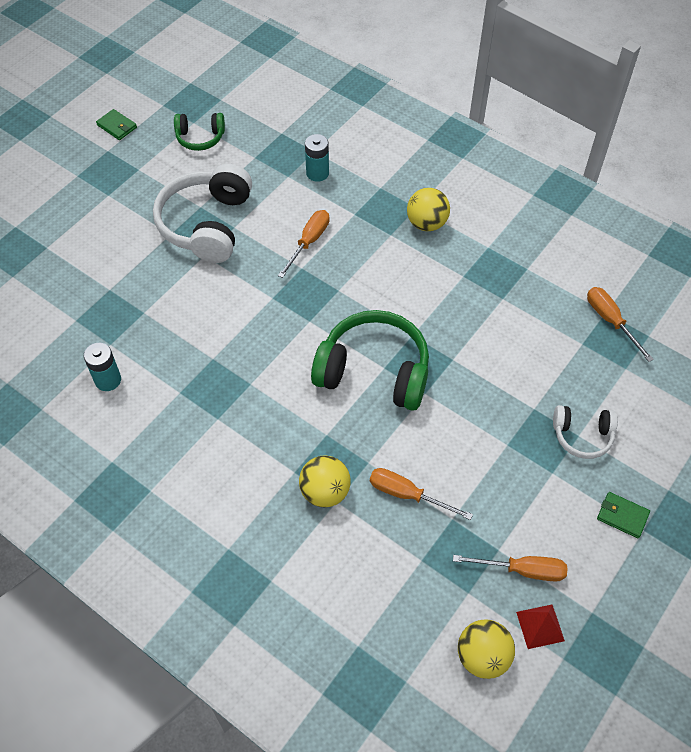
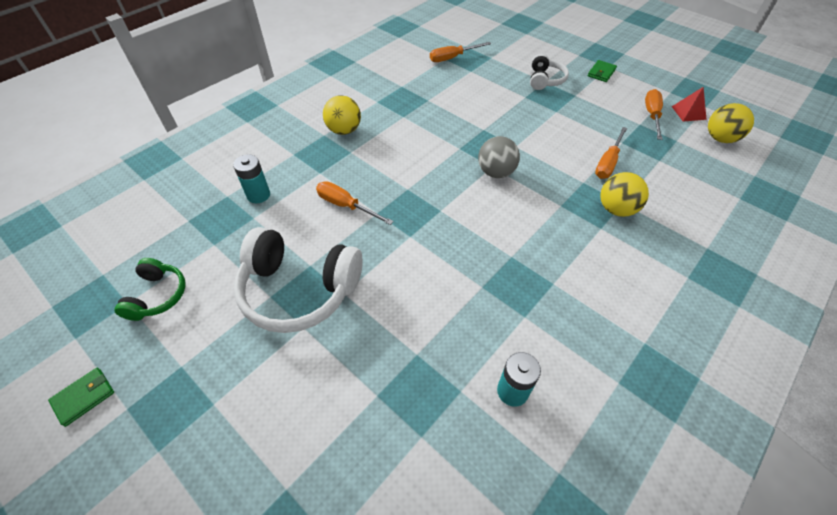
camera: 85 degrees left, 5 degrees down
green headphones [311,310,429,411] -> grey ball [478,136,520,178]

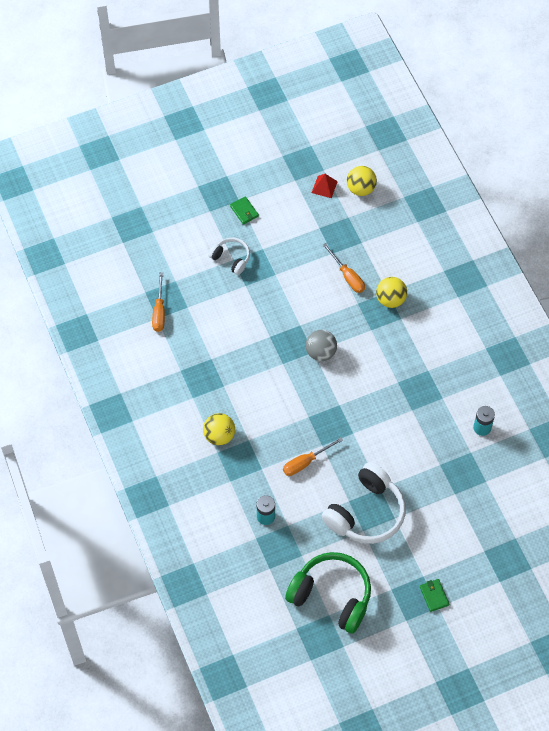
camera: 65 degrees left, 10 degrees up
green wallet [48,368,114,427] -> green wallet moved to [420,579,449,612]
green headphones [114,258,186,321] -> green headphones [285,552,371,633], size x1.88
orange screwdriver [645,89,663,140] -> none

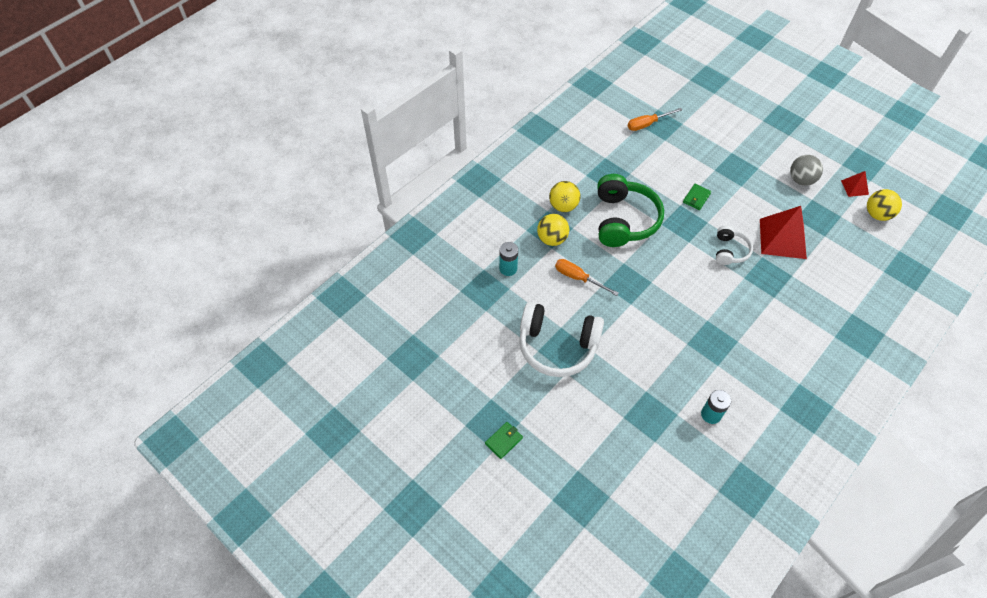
camera: 65 degrees right, 5 degrees down
white headphones [208,238,250,275] -> white headphones moved to [716,225,753,265]
green wallet [230,196,259,225] -> green wallet moved to [683,184,711,210]
green headphones [285,552,371,633] -> green headphones moved to [597,174,664,247]
grey ball [306,330,337,361] -> grey ball moved to [790,155,823,186]
orange screwdriver [323,243,365,293] -> red pyramid [760,206,807,259]
yellow ball [376,277,407,308] -> yellow ball moved to [537,214,569,246]

